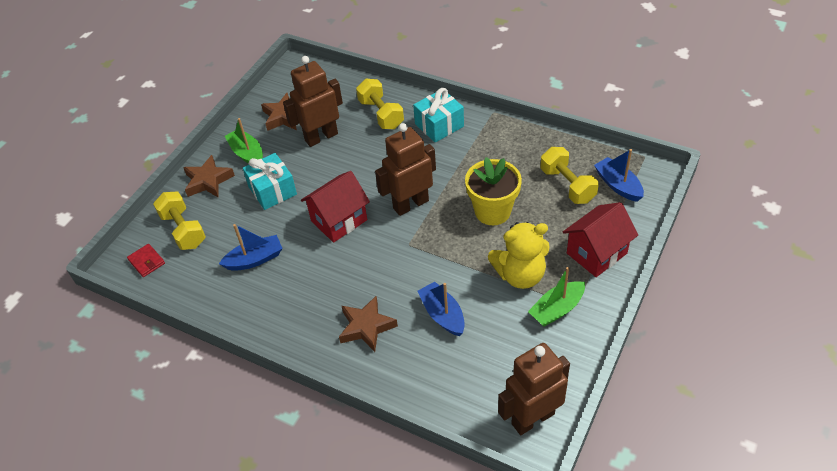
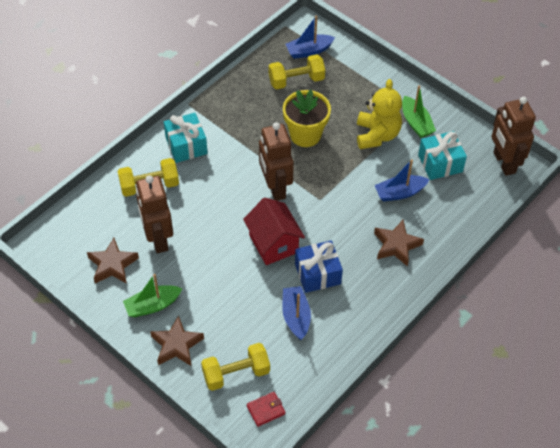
camera: 80 degrees left, 5 degrees up
turquoise gift [243,153,297,210] -> turquoise gift moved to [418,131,467,180]
red house [563,202,638,277] -> none
none -> blue gift [295,240,343,293]

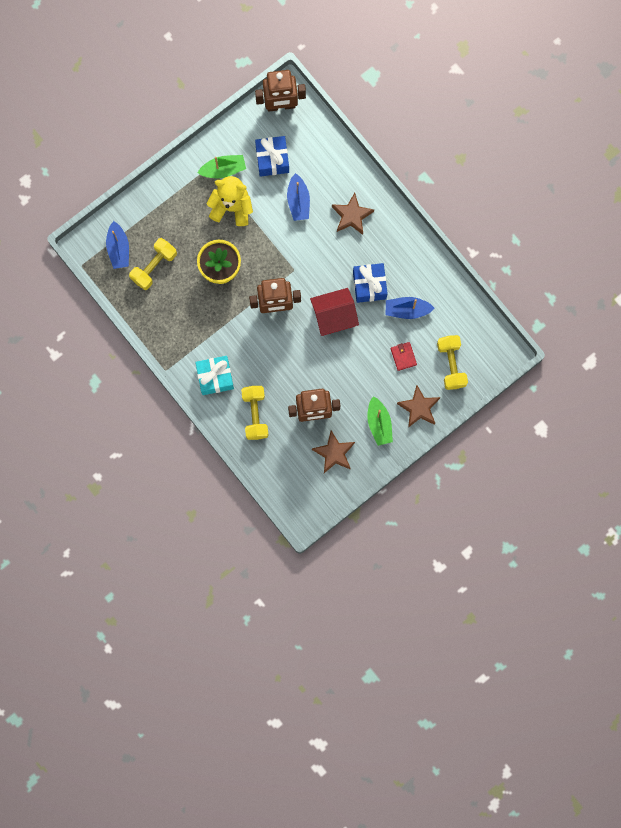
camera: 80 degrees left, 25 degrees up
red wallet [247,392,285,427] -> red wallet moved to [391,342,417,371]
yellow dumbbell [269,54,325,89] -> yellow dumbbell turned 45 degrees clockwise [129,238,177,290]
turquoise gift [418,131,467,180] -> blue gift [255,136,289,177]

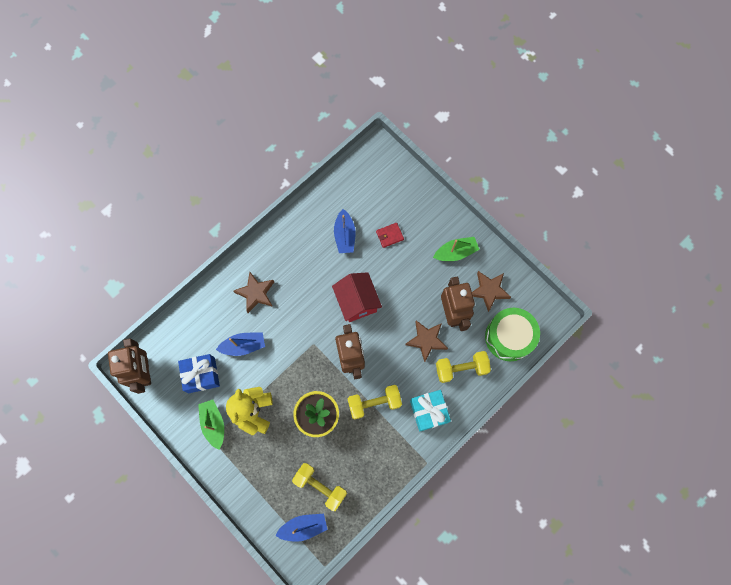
camera: 95 degrees left, 5 degrees down
blue gift [353,263,388,303] -> none
brown star [397,385,440,428] -> brown star moved to [405,321,448,362]
yellow dumbbell [437,335,468,390] -> yellow dumbbell moved to [348,385,402,419]
none -> green drum [485,308,540,361]

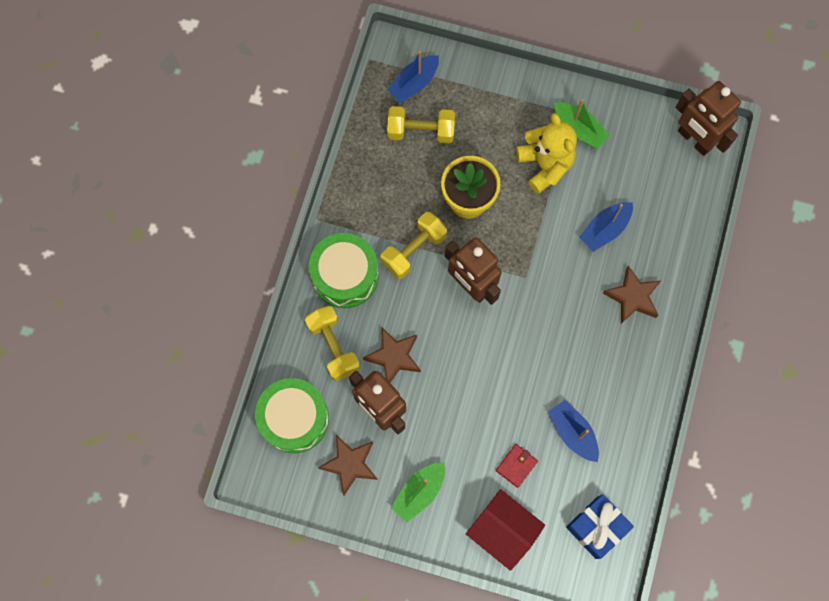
camera: 150 degrees right, 0 degrees up
blue gift [178,354,220,393] -> blue gift moved to [566,494,634,559]
red house [332,272,382,322] -> red house moved to [466,489,545,571]
turquoise gift [410,390,451,431] -> green drum [309,233,379,308]
yellow dumbbell [436,351,491,383] -> yellow dumbbell turned 75 degrees counterclockwise [305,306,360,381]

